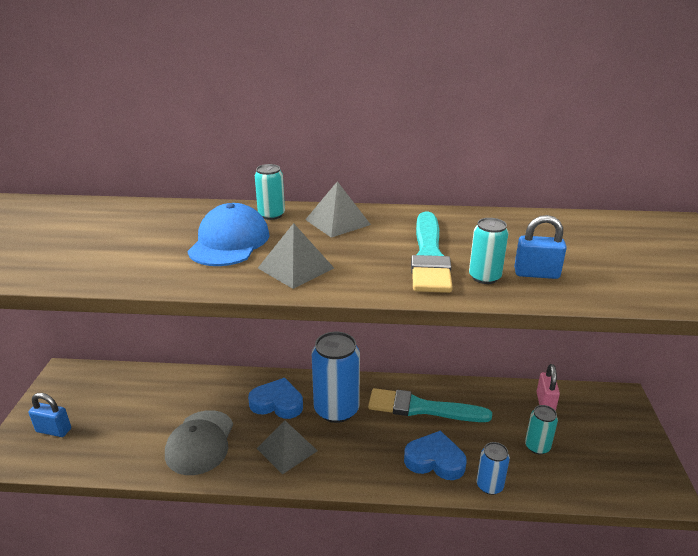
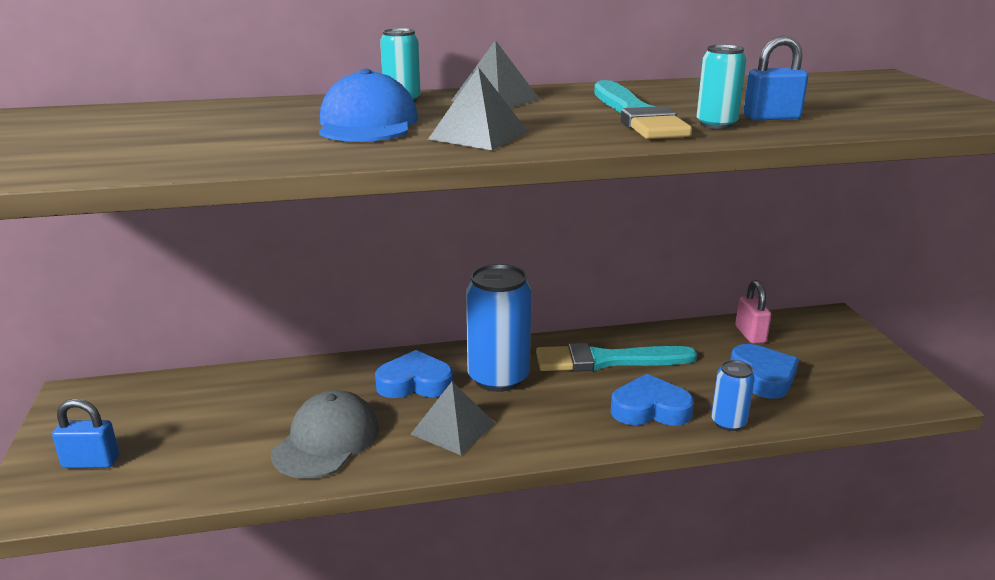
camera: 15 degrees left, 5 degrees down
grey cap [165,410,233,475] -> grey cap turned 150 degrees counterclockwise [271,390,379,479]
turquoise can [525,405,558,454] -> blue heart [731,344,799,399]

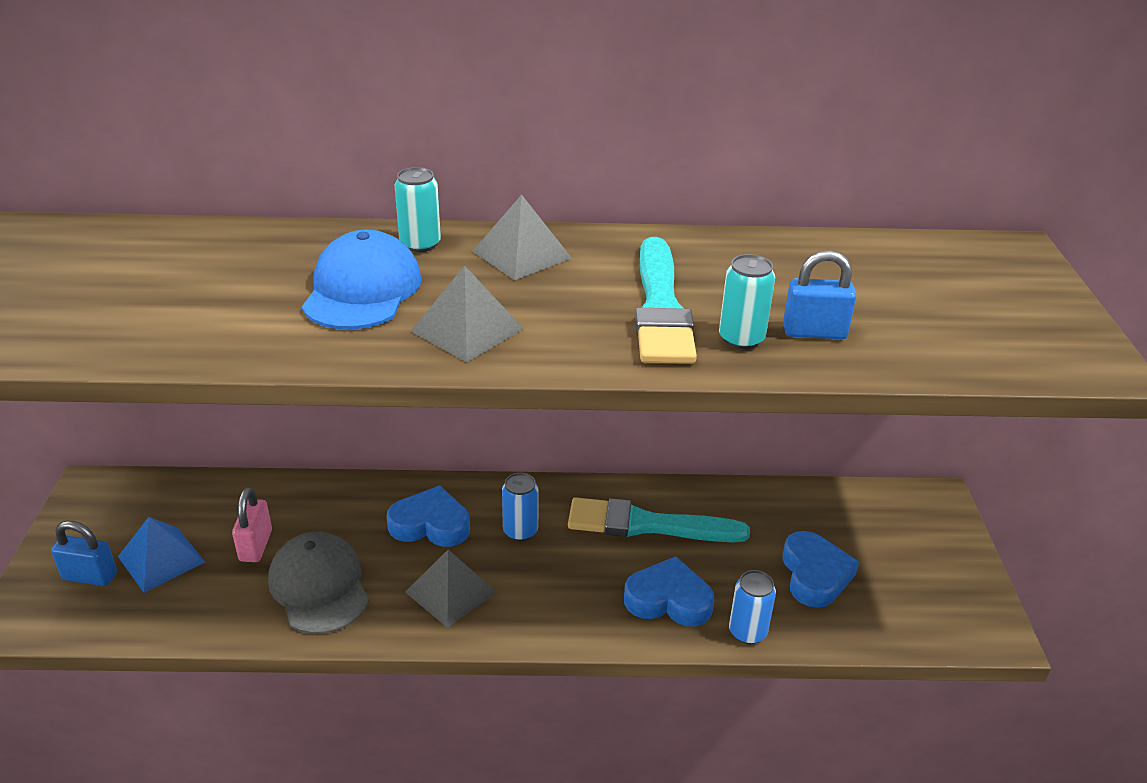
camera: 10 degrees right, 10 degrees up
grey cap [271,390,379,479] -> grey cap turned 60 degrees counterclockwise [268,532,369,634]
blue can [466,264,532,392] -> blue can [502,473,538,541], size x0.52
pink padlock [735,280,771,344] -> pink padlock moved to [232,487,272,562]
none -> blue pyramid [118,517,205,593]

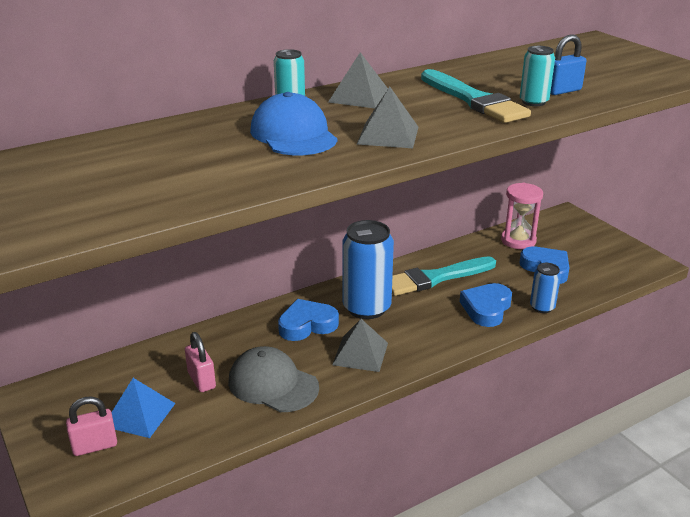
camera: 30 degrees left, 5 degrees down
blue padlock [51,521,117,586] -> pink padlock [66,396,117,456]
blue can [502,473,538,541] -> blue can [342,220,394,319], size x1.92
blue heart [624,556,715,626] -> blue heart turned 45 degrees counterclockwise [460,283,512,327]
none -> pink hourglass [501,183,543,249]

